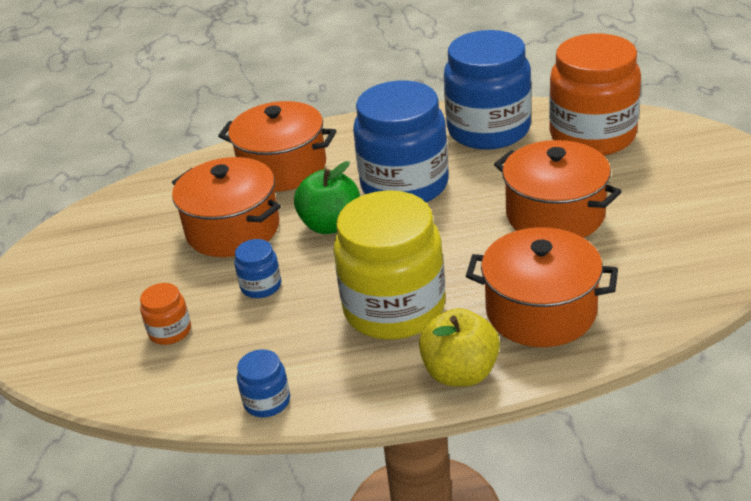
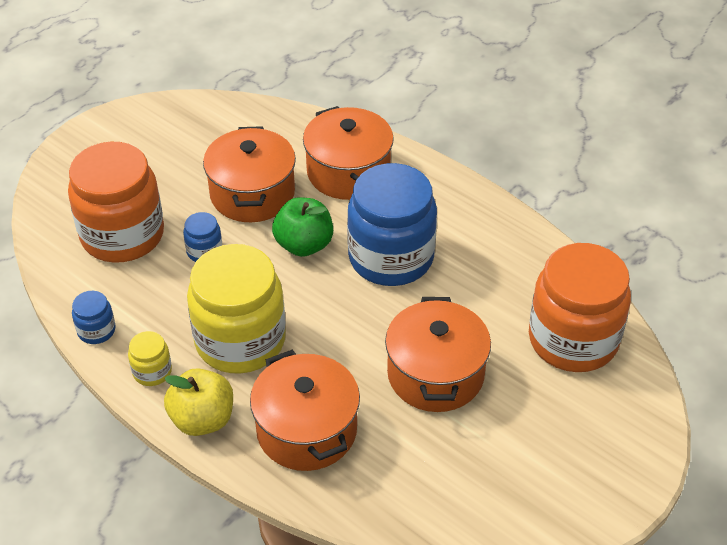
camera: 45 degrees right, 10 degrees up
orange jar [140,283,191,345] -> orange jar [68,142,164,263], size x2.35
blue jar [444,30,531,150] -> none
none -> yellow jar [128,331,172,386]

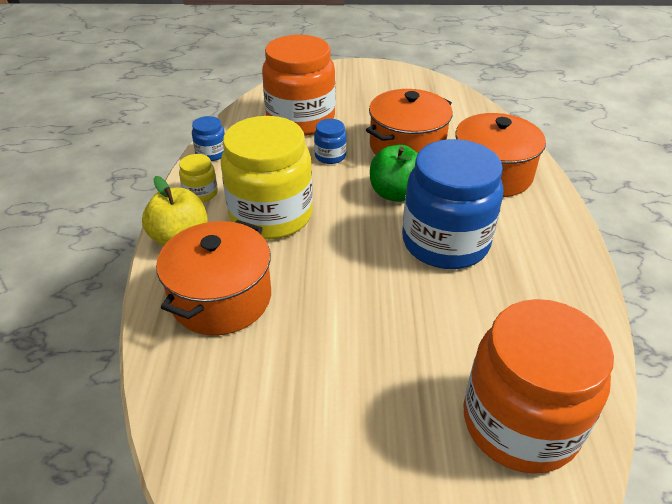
camera: 50 degrees right, 5 degrees down
orange pot [385,297,491,412] -> none

